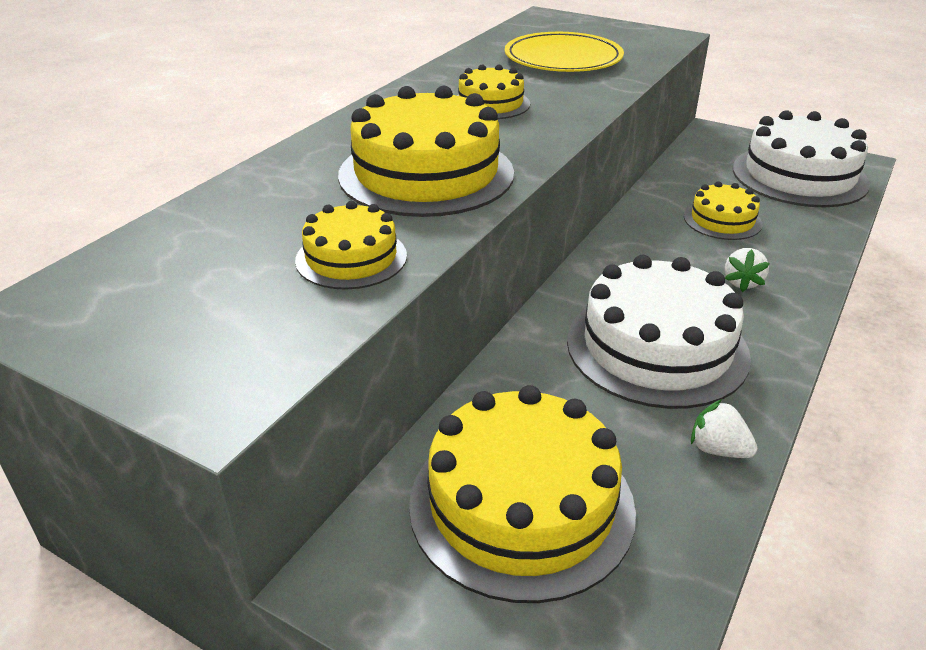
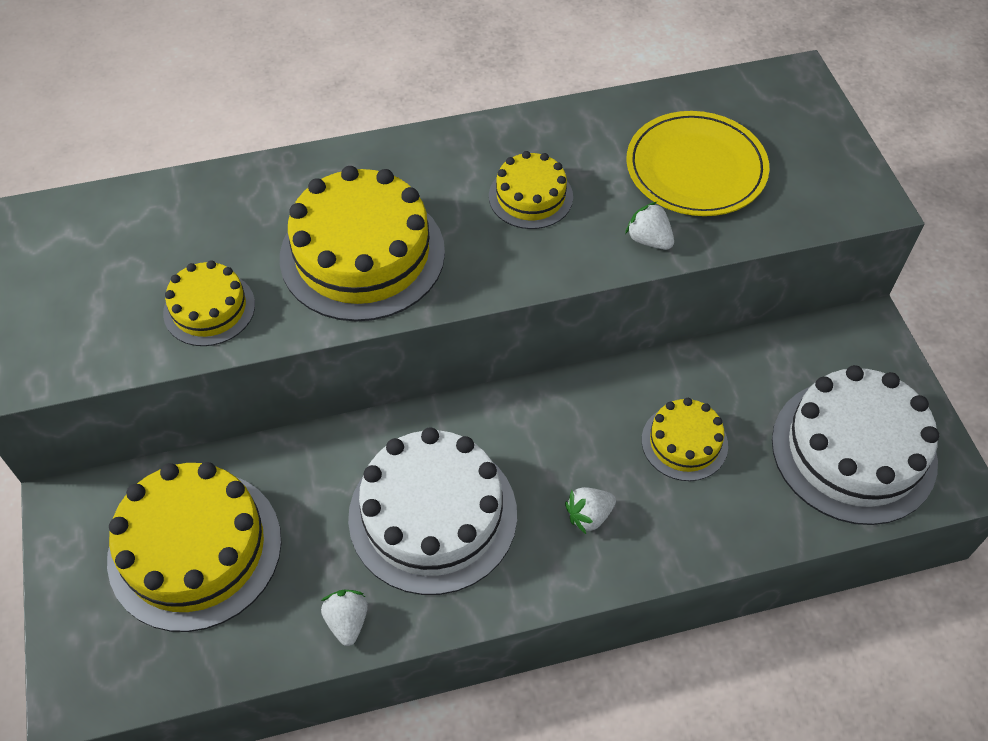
camera: 45 degrees right, 20 degrees up
none -> white strawberry [625,201,674,250]

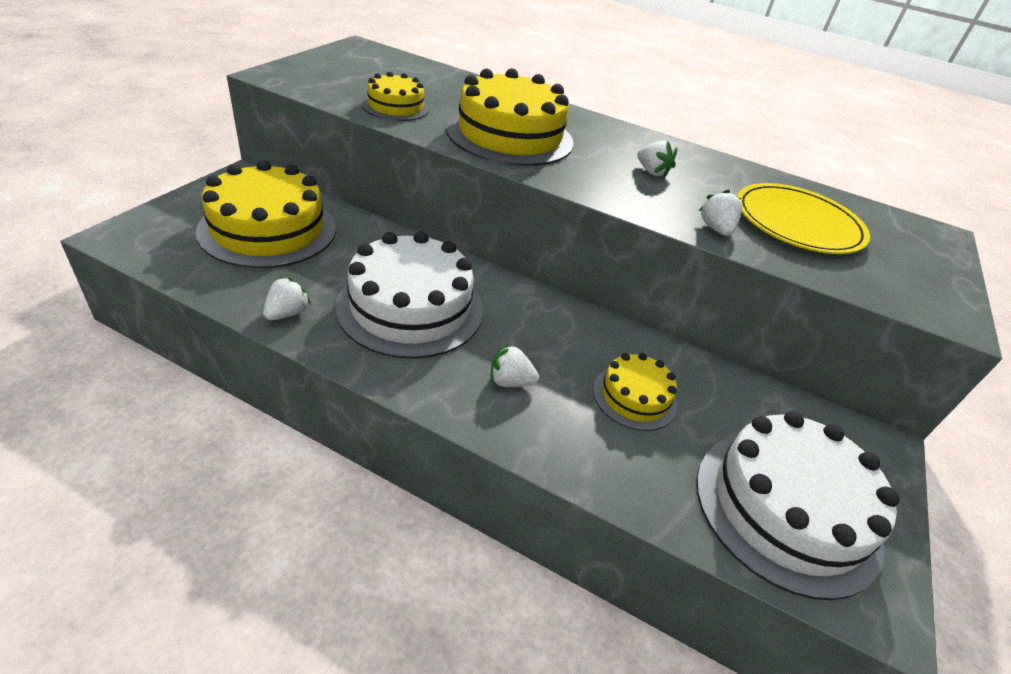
camera: 35 degrees right, 15 degrees down
yellow cake [489,151,573,229] -> white strawberry [637,141,677,178]

